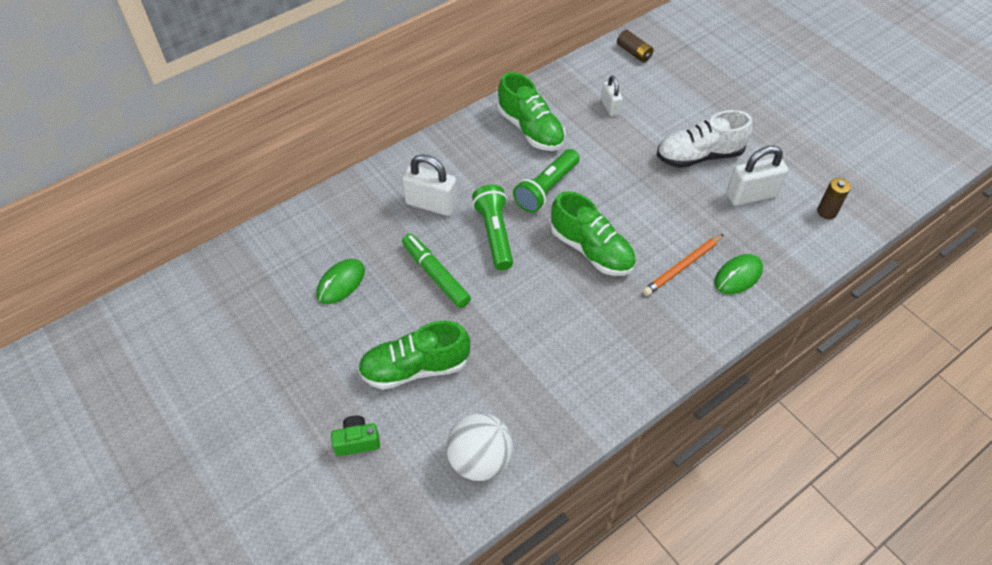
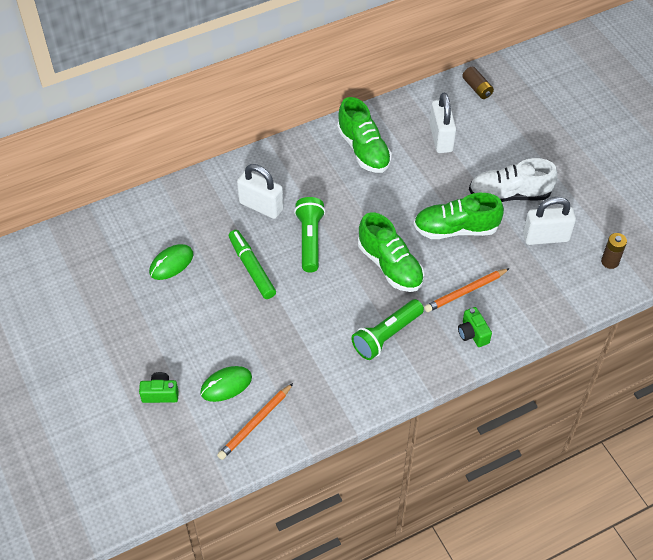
camera: 10 degrees right, 0 degrees up
green shoe [358,321,470,390] -> green shoe moved to [414,193,504,239]
white ball [446,413,513,481] -> orange pencil [217,383,293,460]
green flashlight [513,149,580,213] -> green flashlight moved to [352,299,424,360]
white padlock [601,75,623,116] -> white padlock [430,93,456,153], size x1.66
green mouse [714,254,763,294] -> green mouse moved to [200,366,252,402]
none -> green camera [458,307,492,347]

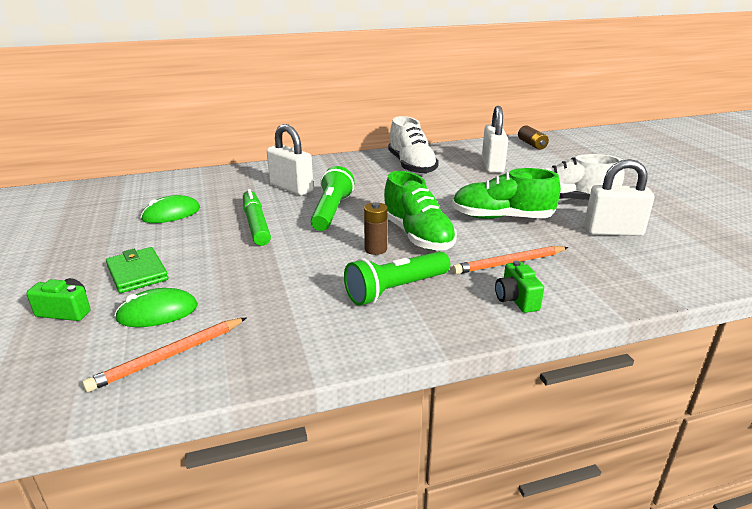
camera: 10 degrees right, 25 degrees down
green shoe [337,97,392,173] -> white shoe [388,116,439,175]
brown battery [601,233,627,269] -> brown battery moved to [364,202,388,255]
none -> green wallet [106,247,168,293]

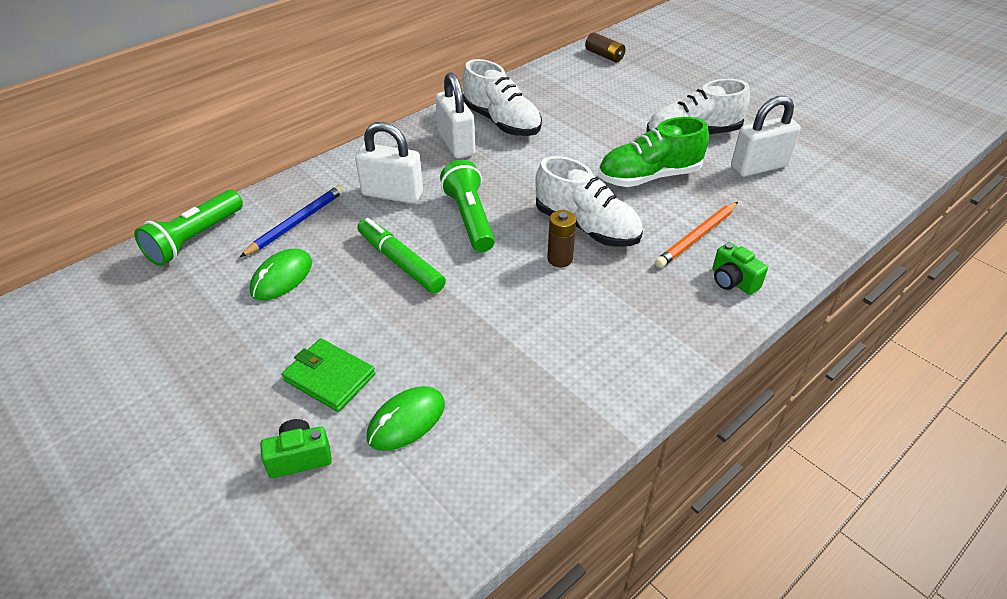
camera: 25 degrees left, 15 degrees up
orange pencil [82,317,247,392] -> none
green flashlight [344,251,450,306] -> green flashlight moved to [134,190,243,266]
green shoe [384,171,457,250] -> white shoe [535,156,643,247]
white padlock [482,106,508,173] -> white padlock moved to [436,72,475,159]
none -> blue pencil [240,185,344,257]

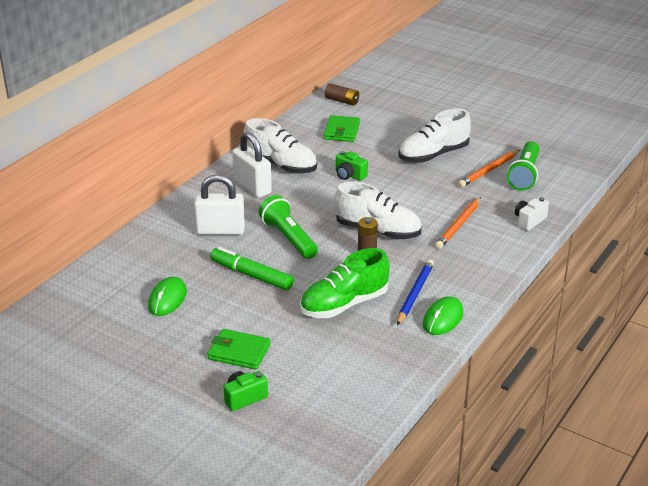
camera: 15 degrees left, 10 degrees down
green flashlight [134,190,243,266] -> green flashlight moved to [507,141,539,190]
blue pencil [240,185,344,257] -> blue pencil moved to [397,259,434,325]
green mouse [367,386,445,451] -> green mouse moved to [423,296,463,335]
green shoe [598,117,709,187] -> green shoe moved to [300,248,389,318]
green camera [712,242,768,295] -> green camera moved to [336,151,368,181]
white padlock [731,96,801,177] -> orange pencil [458,150,519,187]
none -> green wallet [324,115,360,142]
none -> white camera [515,197,549,231]

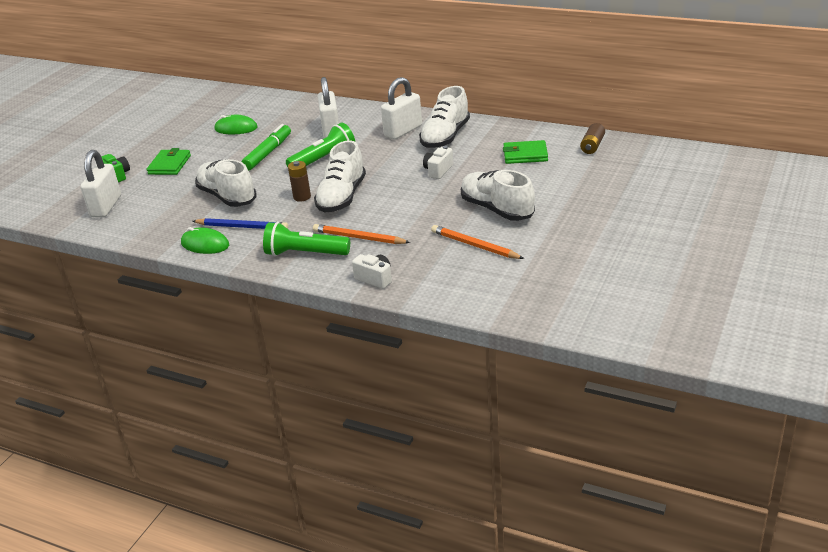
camera: 85 degrees right, 0 degrees up
green shoe [300,248,389,318] -> white shoe [195,159,257,207]
green camera [336,151,368,181] -> white camera [423,146,453,179]
green flashlight [507,141,539,190] -> green flashlight moved to [263,222,350,256]
none -> white padlock [81,150,121,217]

